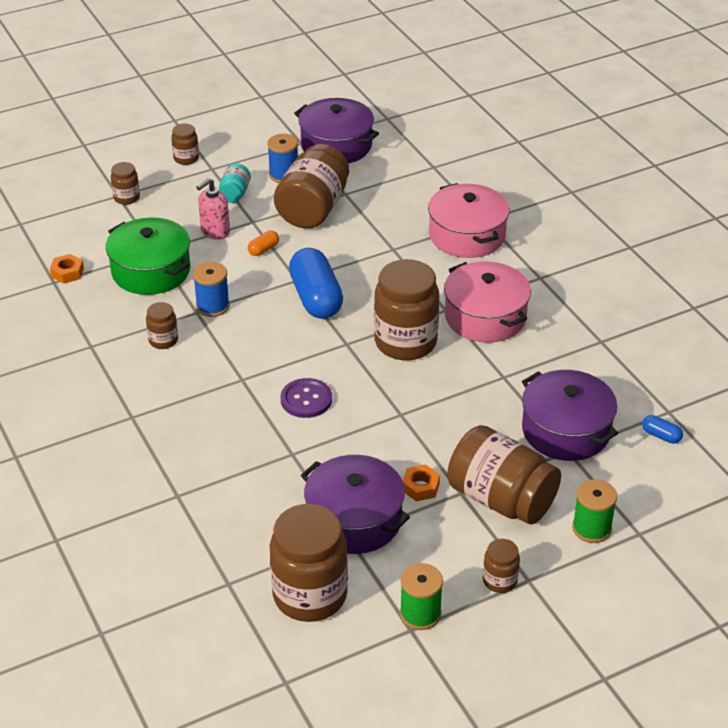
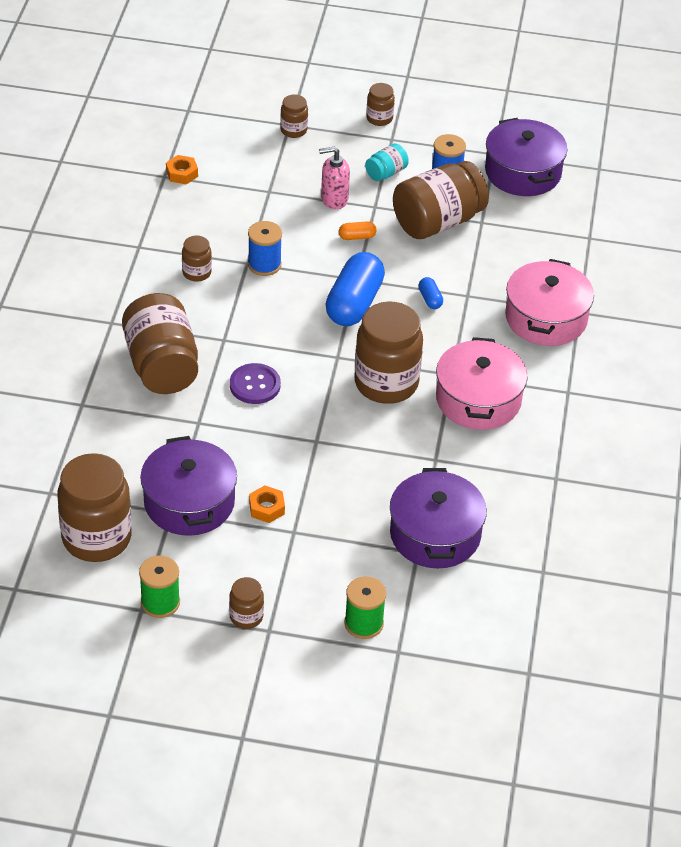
camera: 35 degrees right, 5 degrees up
green pot [106,218,190,295] -> none
brown jar [447,425,561,525] -> brown jar moved to [122,293,198,394]
blue capsule [642,415,683,444] -> blue capsule moved to [418,277,443,309]

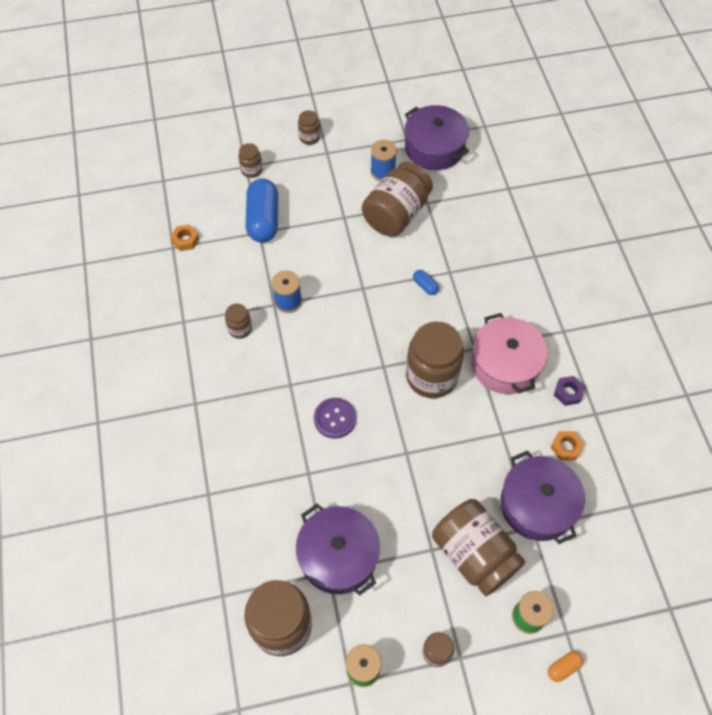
camera: 20 degrees left, 15 degrees up
brown jar [122,293,198,394] -> brown jar moved to [432,499,525,596]
orange nut [249,485,285,523] -> orange nut moved to [551,431,584,460]
pink soap dispenser [319,146,350,209] -> none
blue capsule [325,252,385,326] -> blue capsule moved to [245,178,278,243]
orange capsule [339,221,377,240] -> orange capsule moved to [548,651,583,682]
turquoise jar [365,143,409,181] -> none
pink pot [505,259,594,346] -> none
none -> purple nut [554,376,585,406]

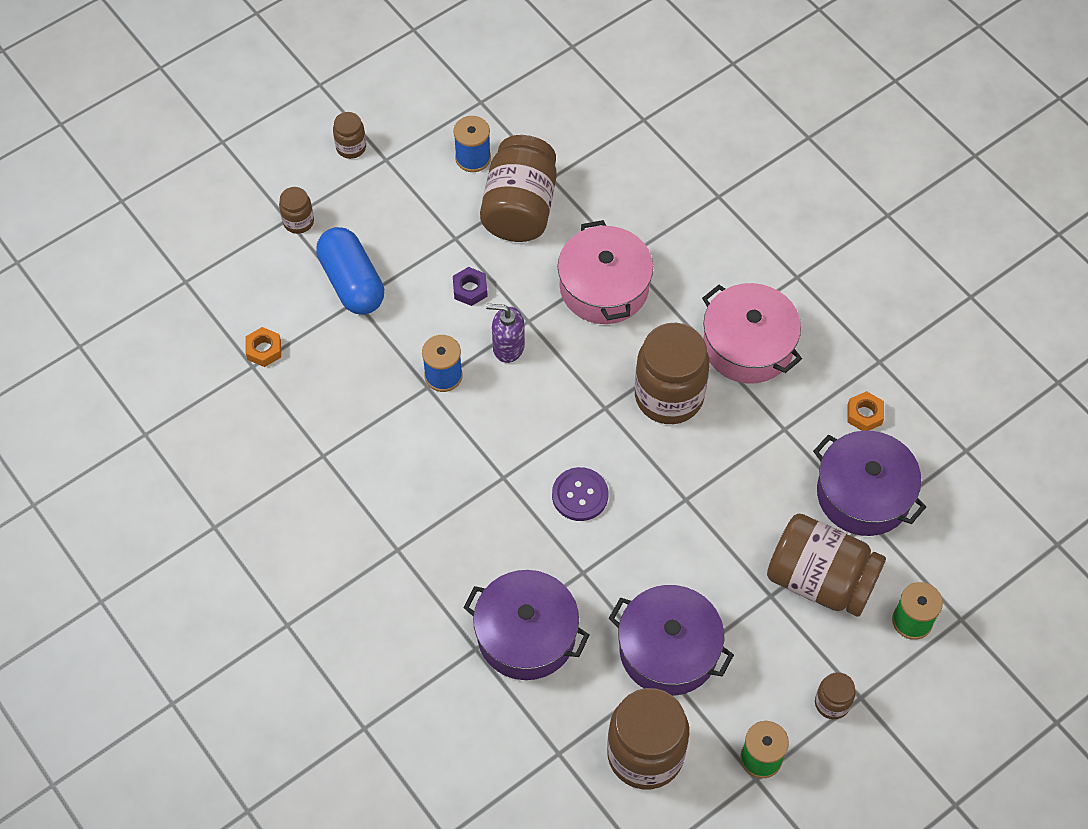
camera: 25 degrees left, 0 degrees up
brown jar [225,304,252,339] -> none
purple pot [405,105,469,170] -> purple pot moved to [464,570,589,680]
blue capsule [413,270,439,295] -> pink pot [558,220,653,324]
orange capsule [548,651,583,682] -> none
purple nut [554,376,585,406] -> purple nut moved to [453,267,488,306]
none -> purple soap dispenser [486,304,525,363]

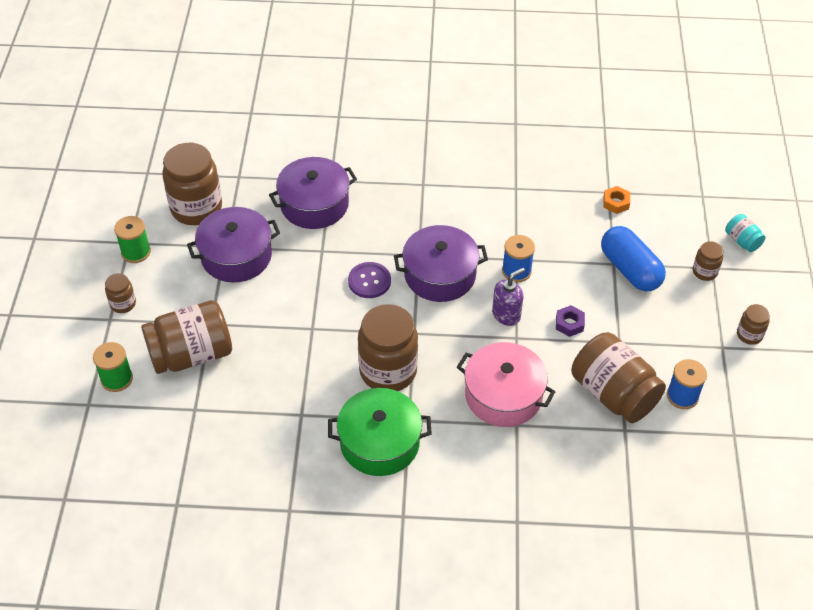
camera: 130 degrees right, 10 degrees down
blue capsule [316,227,384,315] -> blue capsule turned 45 degrees clockwise [601,226,666,291]
pink pot [702,283,802,384] -> green pot [328,388,432,476]
purple pot [813,431,926,536] -> purple pot moved to [394,225,488,302]
orange nut [847,391,884,431] -> none
none -> turquoise jar [725,214,766,252]

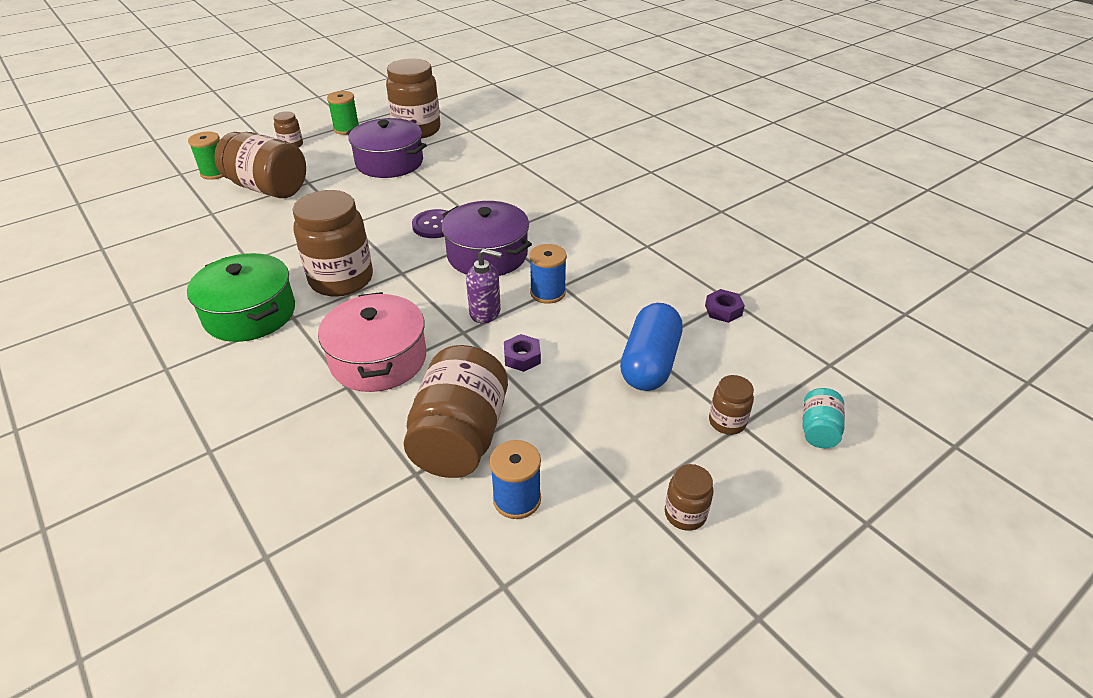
camera: 50 degrees right, 10 degrees down
purple pot [269,157,357,229] -> none
orange nut [603,186,630,214] -> purple nut [705,289,745,323]

